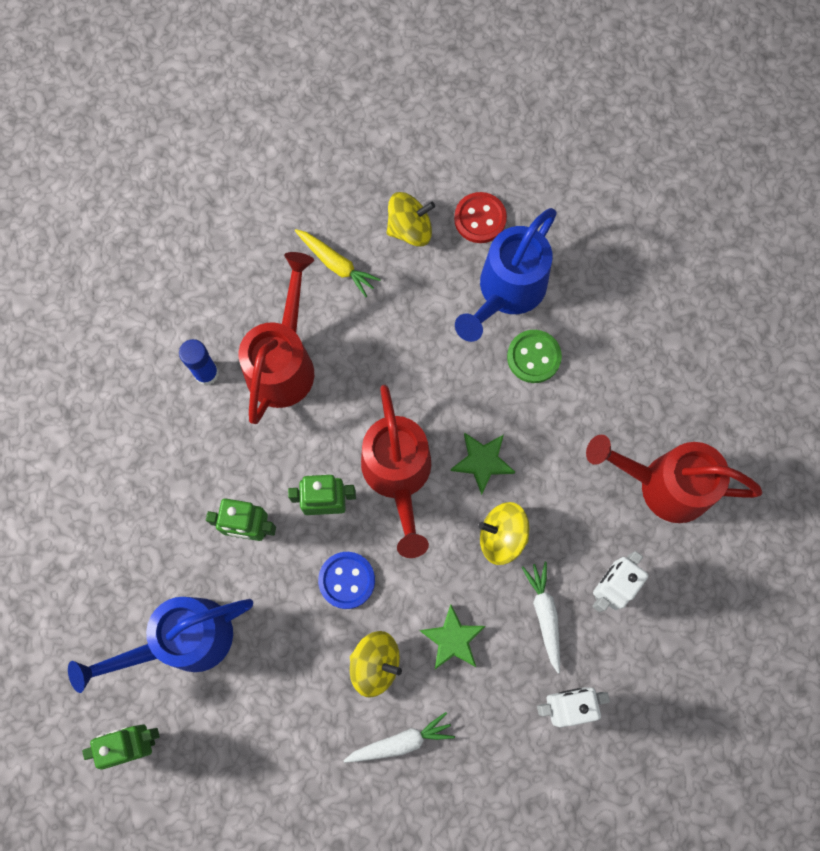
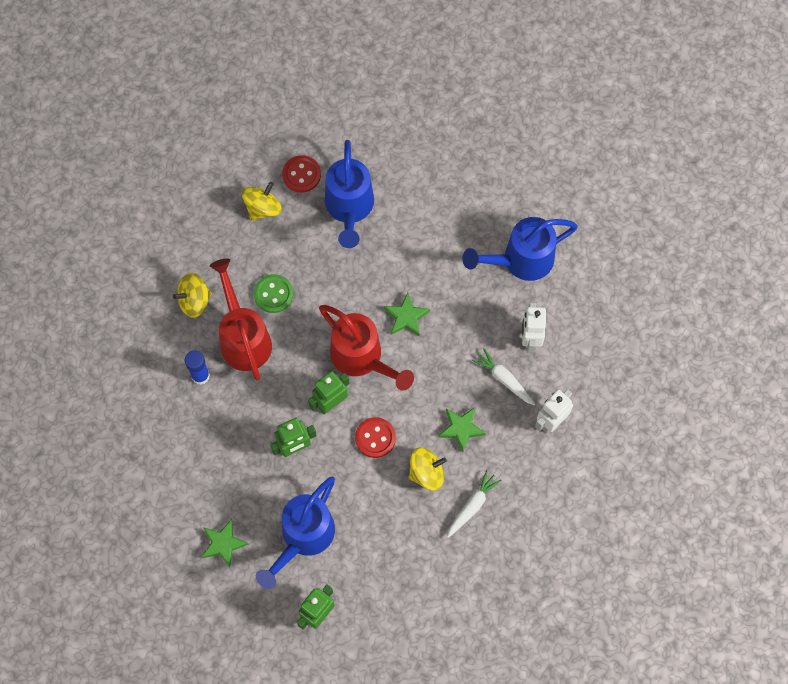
camera: 35 degrees left, 5 degrees down
yellow carrot [295,229,381,297] -> none
blue button [318,552,375,609] -> red button [355,417,396,458]
yellow spinning top [479,502,529,565] -> yellow spinning top moved to [173,273,212,318]
green button [507,330,562,383] -> green button moved to [254,274,293,313]
red watering can [586,435,762,523] -> blue watering can [462,217,578,281]
none -> green star [201,519,249,567]

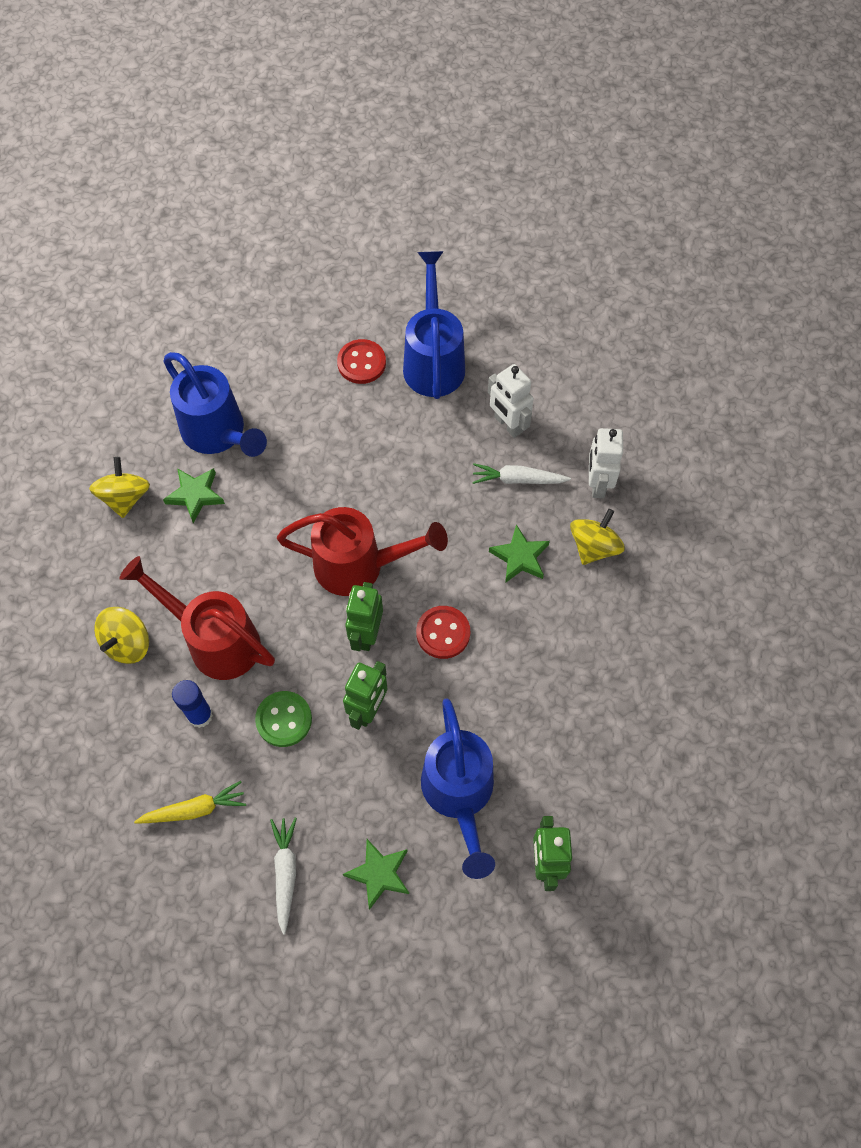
camera: 40 degrees left, 5 degrees down
green button [254,274,293,313] -> green button moved to [255,691,312,747]
red button [282,155,321,193] -> red button moved to [337,339,386,384]
green star [384,293,430,337] -> green star moved to [163,468,225,523]
yellow spinning top [409,447,447,491] -> yellow spinning top moved to [570,509,625,565]
white carrot [447,470,502,538] -> white carrot moved to [270,818,297,935]
blue watering can [462,217,578,281] -> blue watering can turned 150 degrees clockwise [403,251,465,399]
none -> yellow carrot [134,781,246,824]

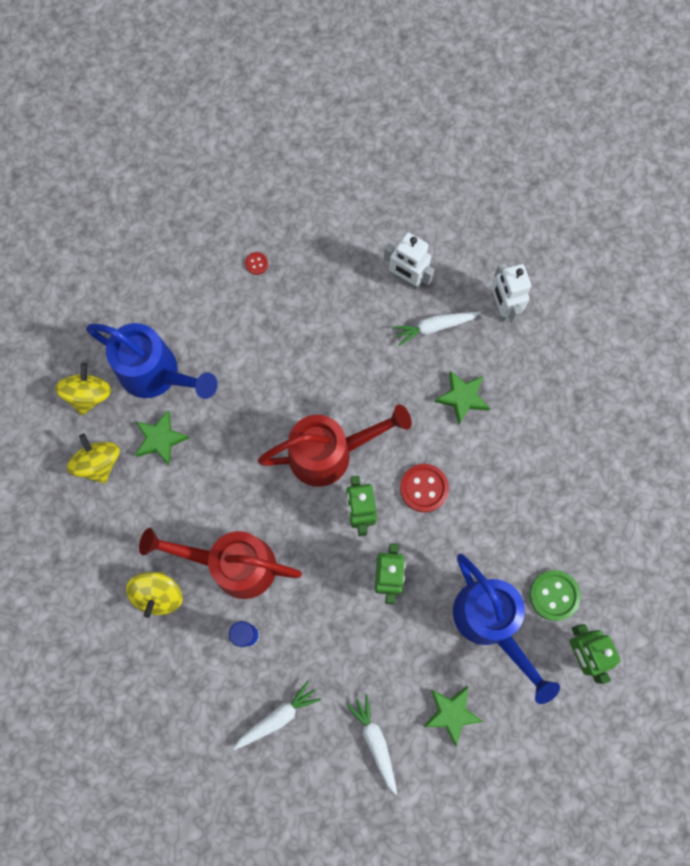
camera: 20 degrees left, 10 degrees up
yellow carrot [134,781,246,824] -> white carrot [233,681,321,750]
green button [255,691,312,747] -> green button moved to [530,570,581,621]
red button [337,339,386,384] -> red button [245,252,268,275], size x0.51
blue watering can [403,251,465,399] -> none
yellow spinning top [570,509,625,565] -> yellow spinning top moved to [55,363,111,415]

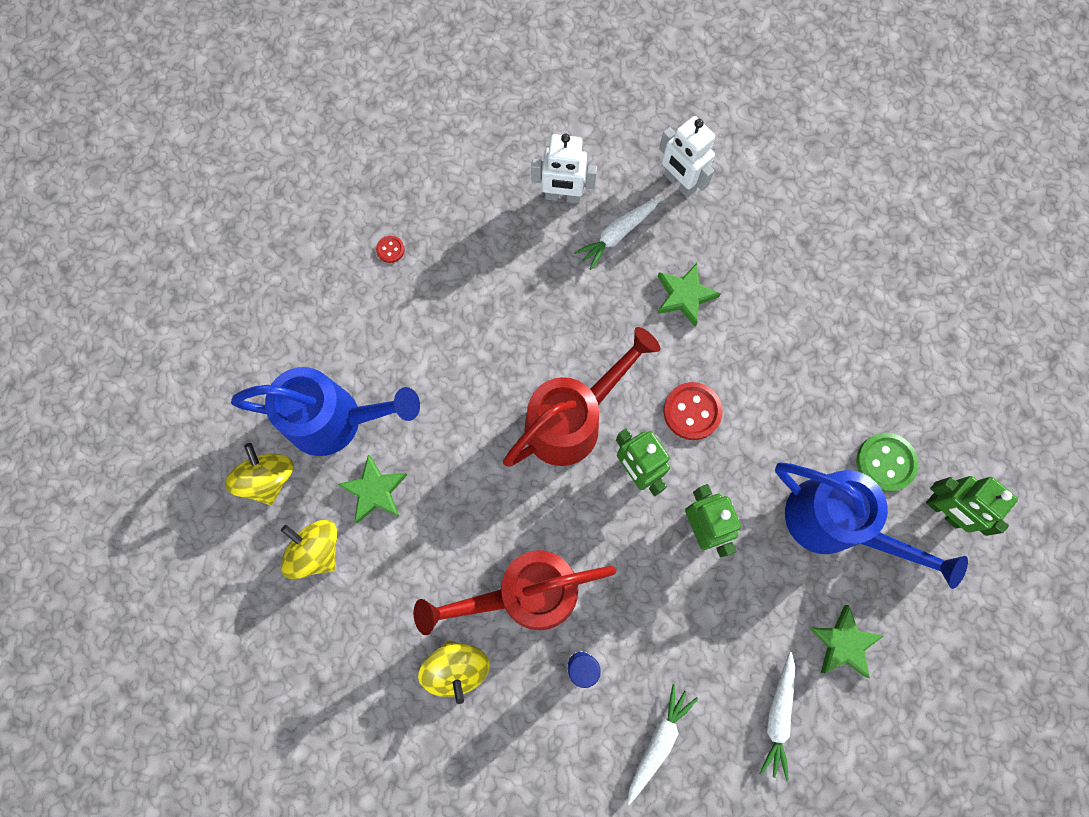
camera: 25 degrees left, 0 degrees up
white carrot [346,694,397,795] -> white carrot turned 120 degrees counterclockwise [760,652,795,781]

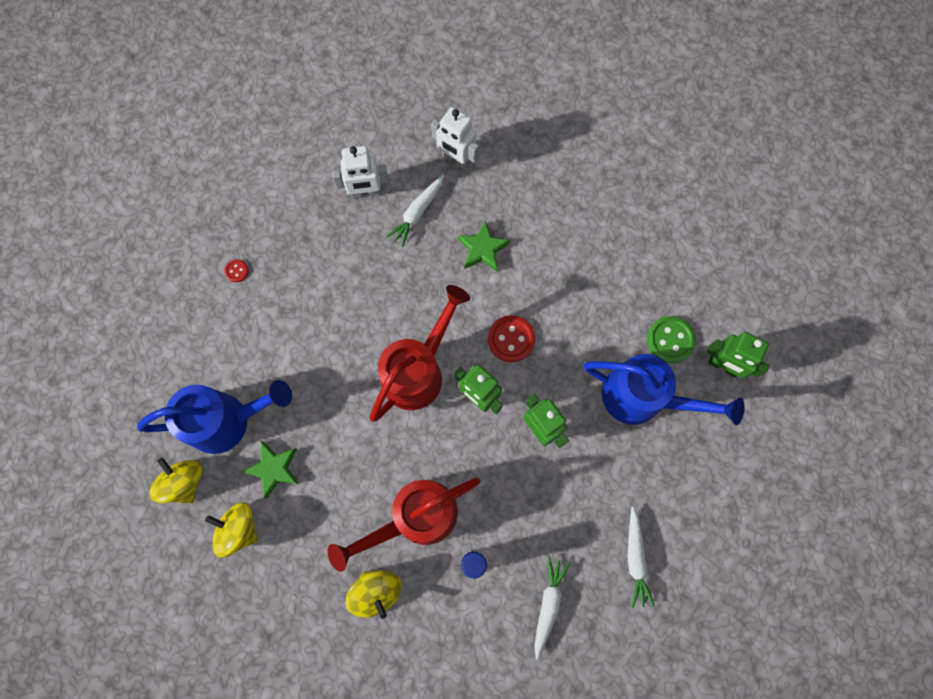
camera: 15 degrees left, 0 degrees up
green star [809,605,883,678] -> none

